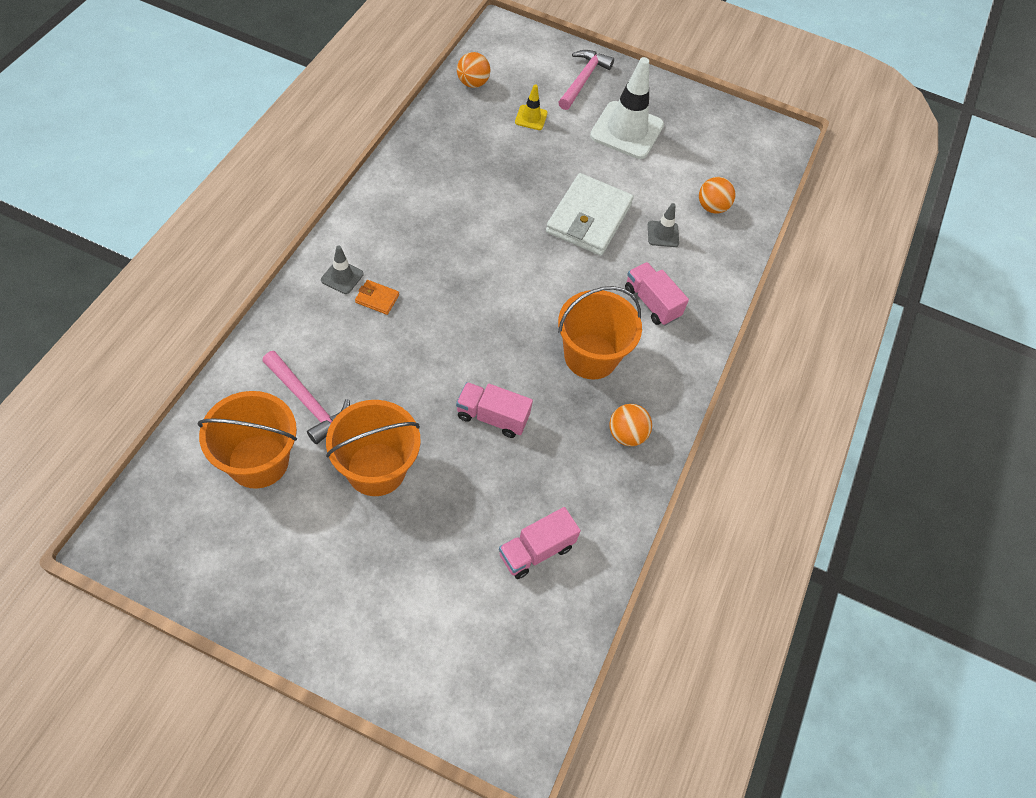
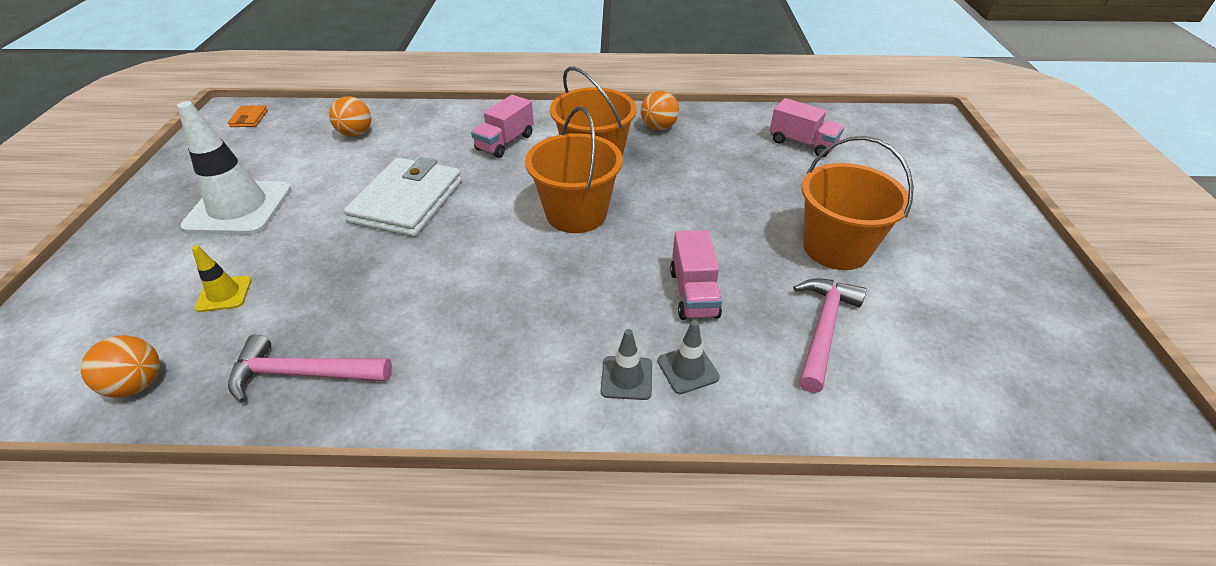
camera: 105 degrees left, 15 degrees down
orange bucket [197,391,297,489] -> orange bucket moved to [525,106,623,233]
orange wallet [355,280,399,315] -> orange wallet moved to [228,105,268,127]
pink truck [456,382,533,438] -> pink truck moved to [670,230,722,320]
white wallet [546,173,634,256] -> white wallet turned 75 degrees counterclockwise [344,157,462,237]
pink hammer [558,50,614,110] -> pink hammer moved to [228,334,392,403]
grey traffic cone [648,203,679,247] -> grey traffic cone moved to [657,320,720,394]

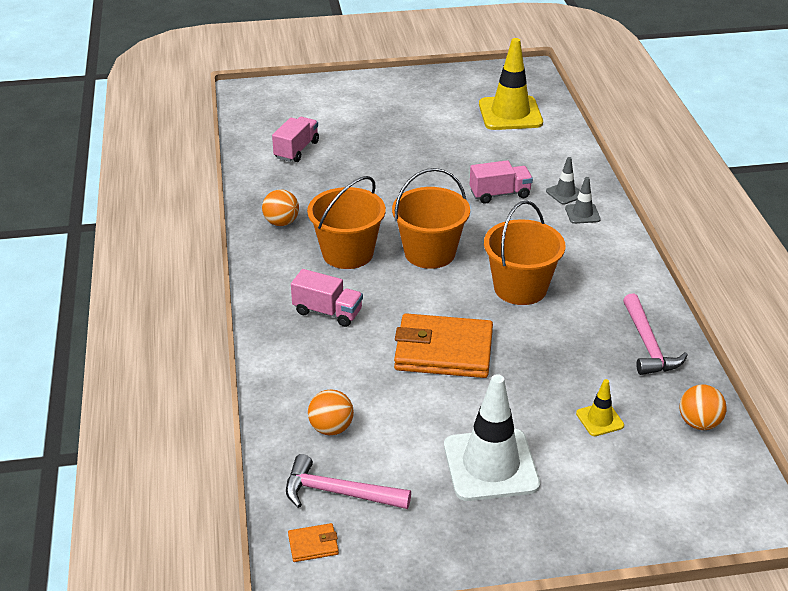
camera: 100 degrees left, 5 degrees down
white wallet [344,157,462,237] -> orange wallet [394,313,493,378]
pink hammer [793,278,866,393] -> pink hammer moved to [286,454,411,509]
orange bucket [801,136,914,270] -> orange bucket moved to [484,201,565,305]
none -> yellow traffic cone [479,38,543,130]

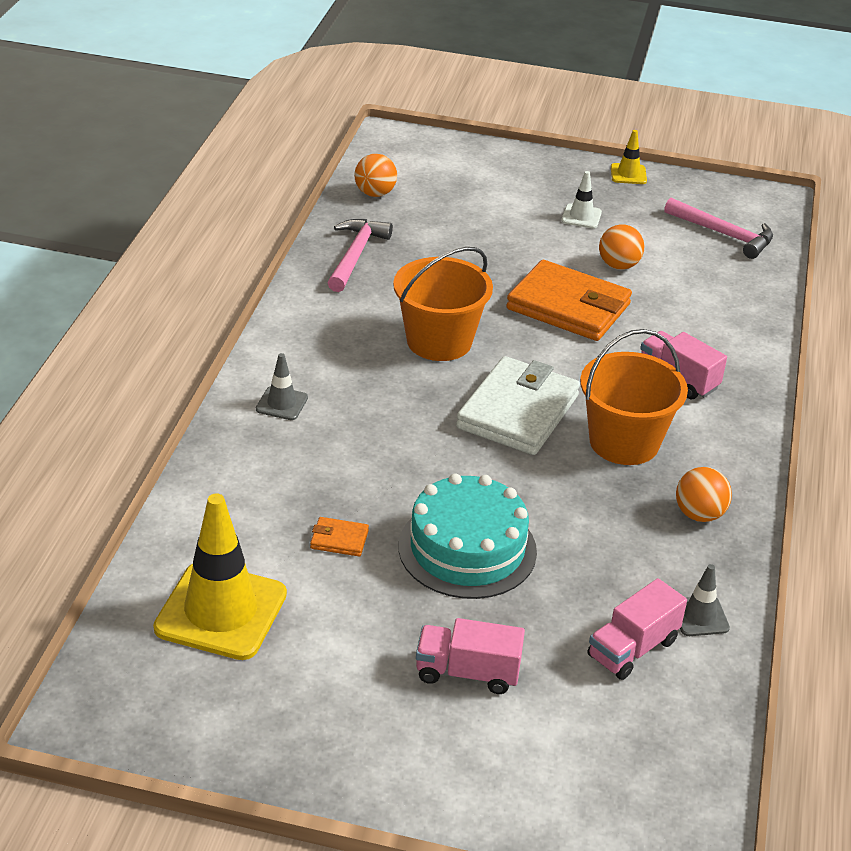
camera: 160 degrees left, 0 degrees up
orange wallet [288,523,339,562] -> orange wallet moved to [310,517,369,557]
orange ball [308,389,354,435] -> orange ball moved to [599,224,644,270]
orange bucket [392,168,470,269] -> white wallet [456,356,580,455]
white traffic cone [444,374,540,501] -> white traffic cone [561,171,602,229], size x0.47
pink truck [470,160,533,204] -> pink truck moved to [416,618,525,694]
grey traffic cone [546,157,580,204] -> grey traffic cone moved to [680,564,730,636]
yellow traffic cone [576,379,624,436] -> yellow traffic cone moved to [611,130,647,184]
none -> turquoise cake [399,473,537,599]

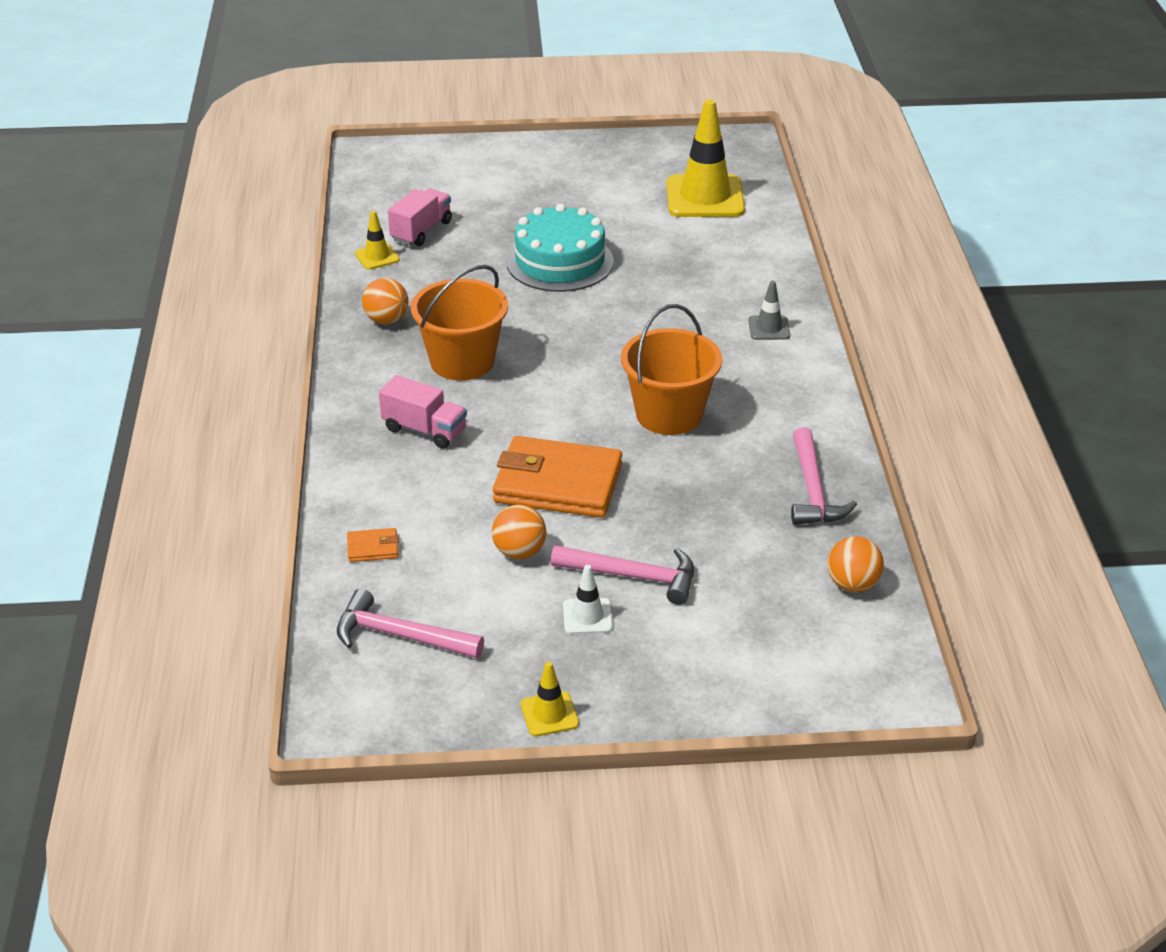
camera: 165 degrees right, 0 degrees up
orange wallet [310,517,369,557] -> orange wallet moved to [347,528,399,562]
pink truck [416,618,525,694] -> none
white wallet [456,356,580,455] -> none
grey traffic cone [680,564,730,636] -> yellow traffic cone [355,211,400,270]
none -> pink hammer [551,545,694,605]

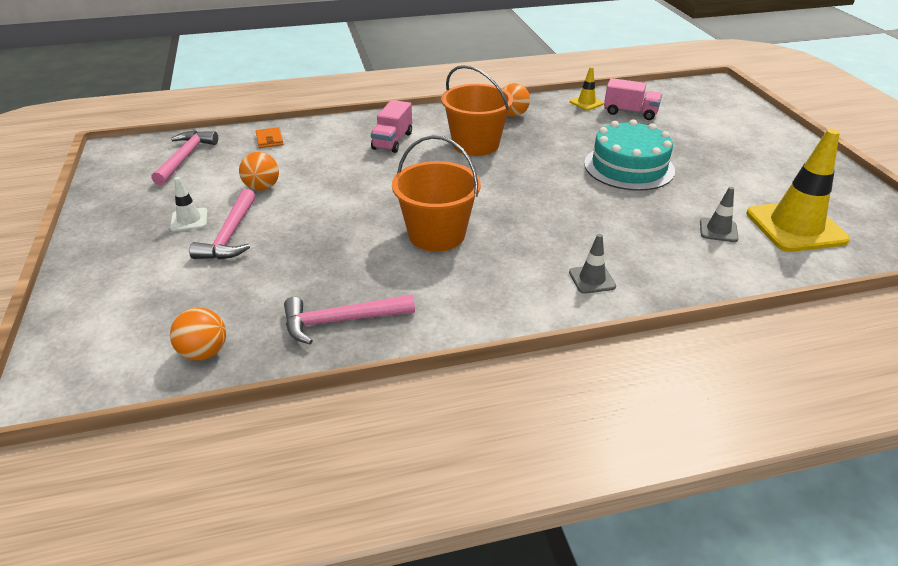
camera: 80 degrees right, 0 degrees up
orange wallet [493,436,622,518] -> none
yellow traffic cone [521,661,579,736] -> none
none -> grey traffic cone [700,187,739,242]

